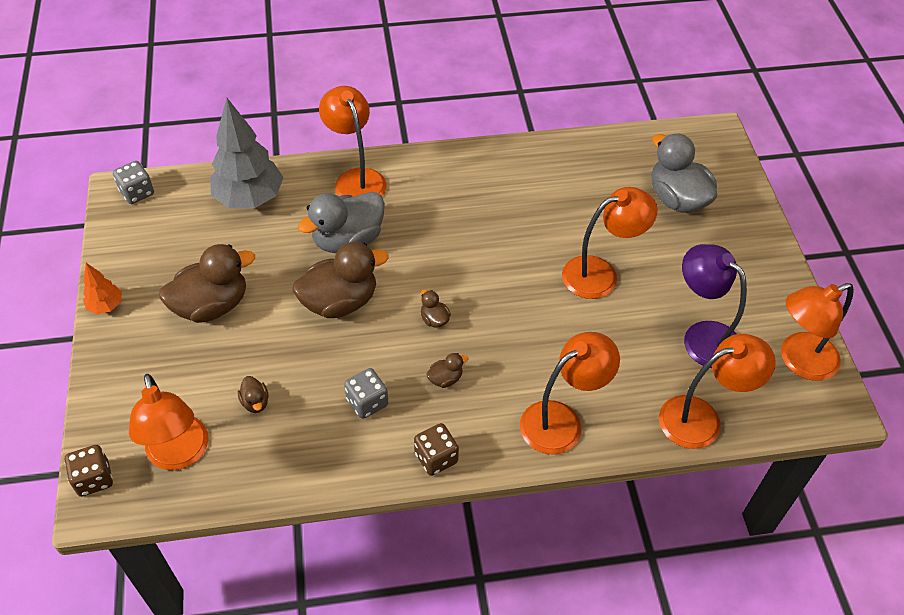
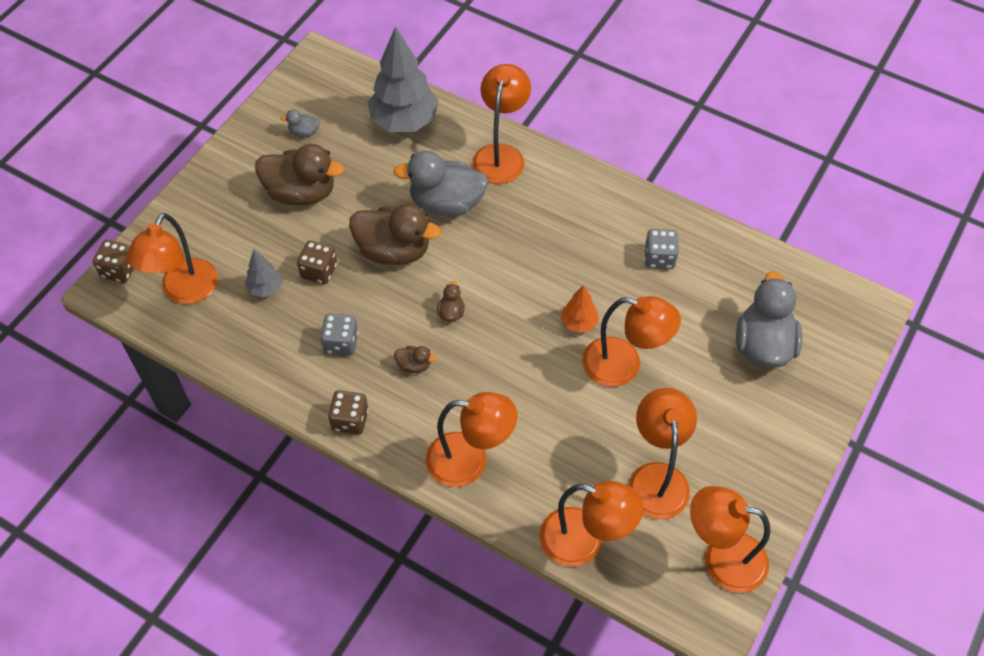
camera: 40 degrees right, 5 degrees up
orange tree [83,263,122,314] -> orange tree moved to [561,285,599,333]
grey dice [113,161,154,204] -> grey dice moved to [645,229,679,269]
brown duck [238,376,269,413] -> grey tree [245,250,282,297]
purple lamp [682,244,747,368] -> orange lamp [628,388,697,519]
none -> grey duck [281,110,320,137]
none -> brown dice [297,240,337,284]

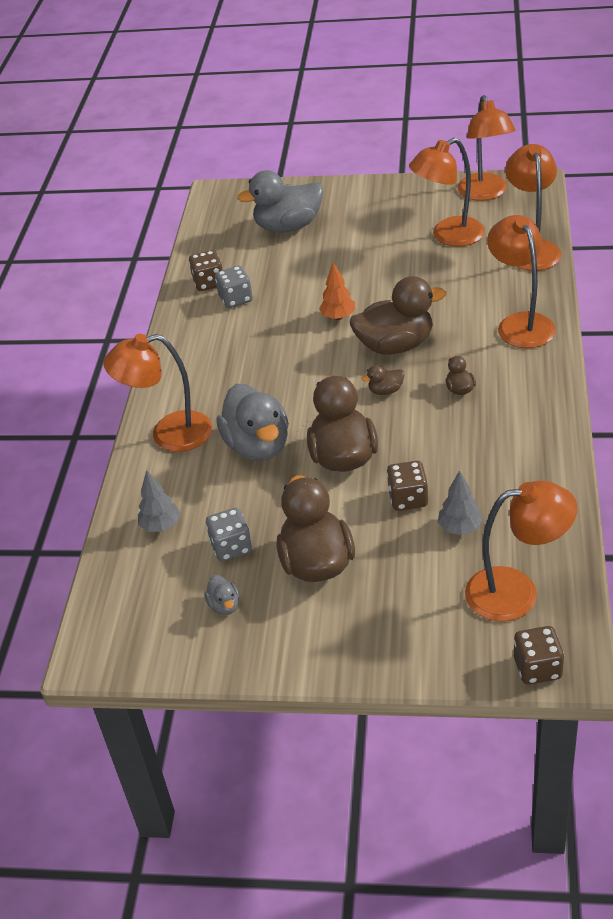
camera: 110 degrees left, 15 degrees down
grey dice [320,314,358,356] -> grey dice moved to [206,508,252,562]
brown dice [328,390,369,435] -> brown dice moved to [189,250,223,291]
grey tree [368,26,439,132] -> grey tree [138,470,180,532], size x0.48
orange lamp [582,296,681,387] -> none
none -> brown duck [350,276,446,355]

